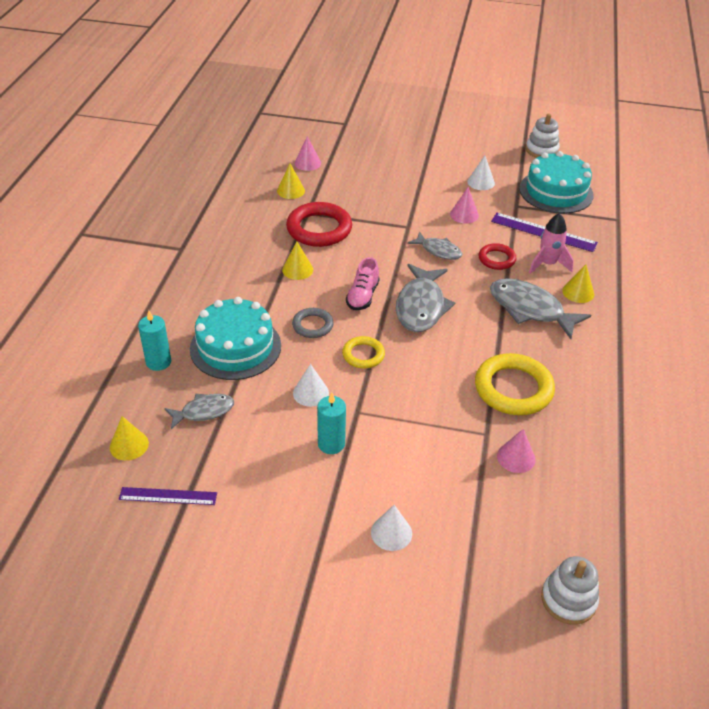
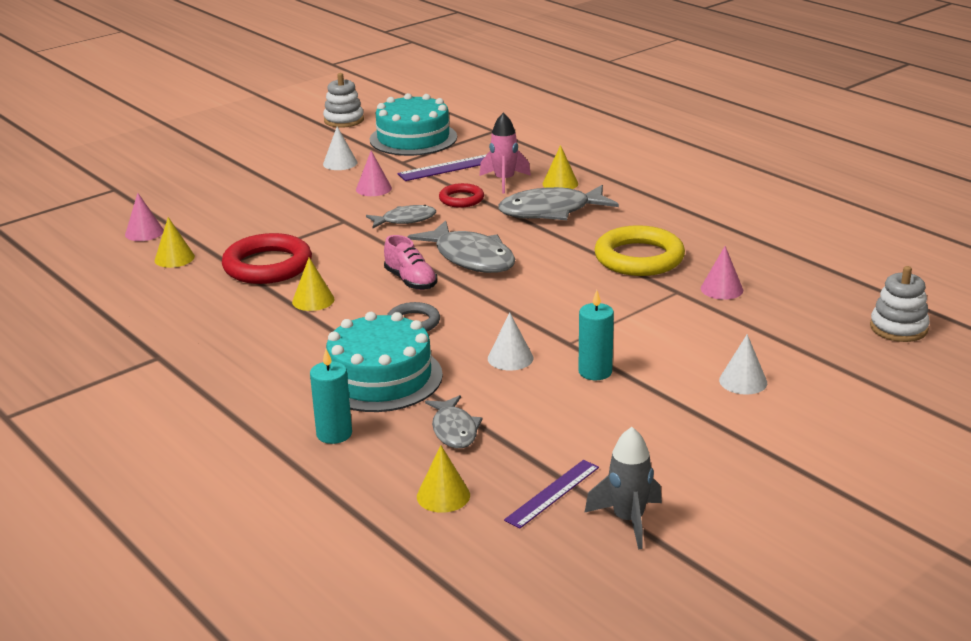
camera: 50 degrees left, 15 degrees down
grey fish [165,394,234,429] -> grey fish turned 150 degrees clockwise [425,395,482,448]
yellow ring [342,336,385,369] -> none
none -> grey rocket [584,427,662,549]

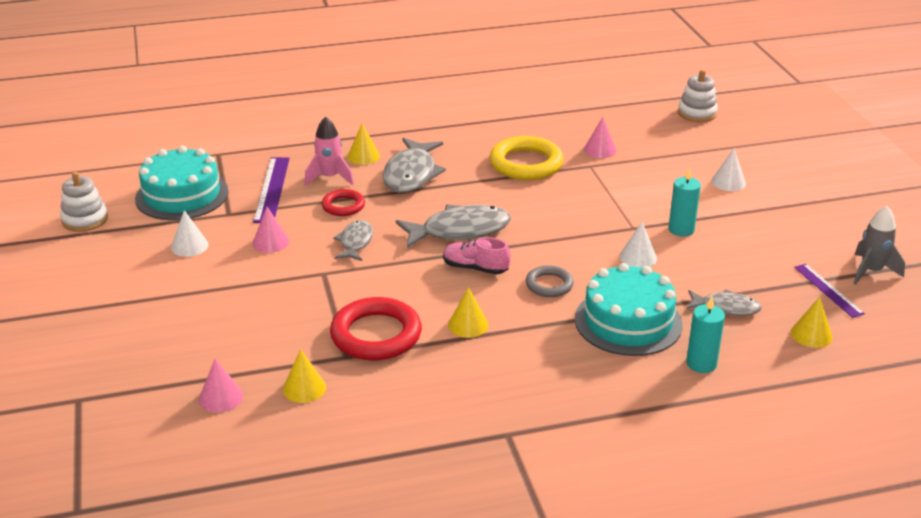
camera: 65 degrees left, 5 degrees up
pink shoe [384,235,437,290] -> pink shoe turned 150 degrees counterclockwise [443,237,511,275]

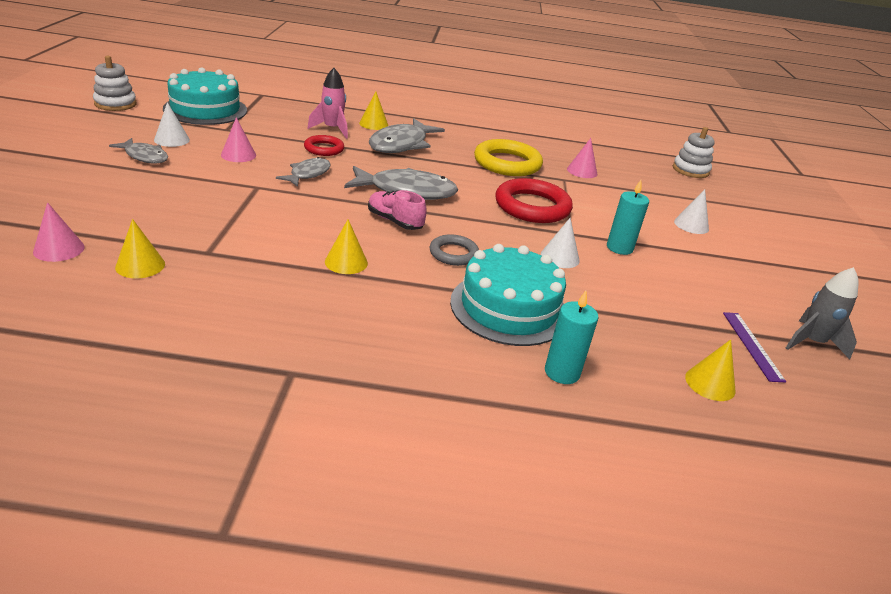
camera: 15 degrees right, 0 degrees up
purple ruler [253,157,290,223] -> none
red ring [330,297,422,360] -> red ring moved to [495,178,573,223]
grey fish [687,289,762,316] -> grey fish moved to [109,138,168,164]

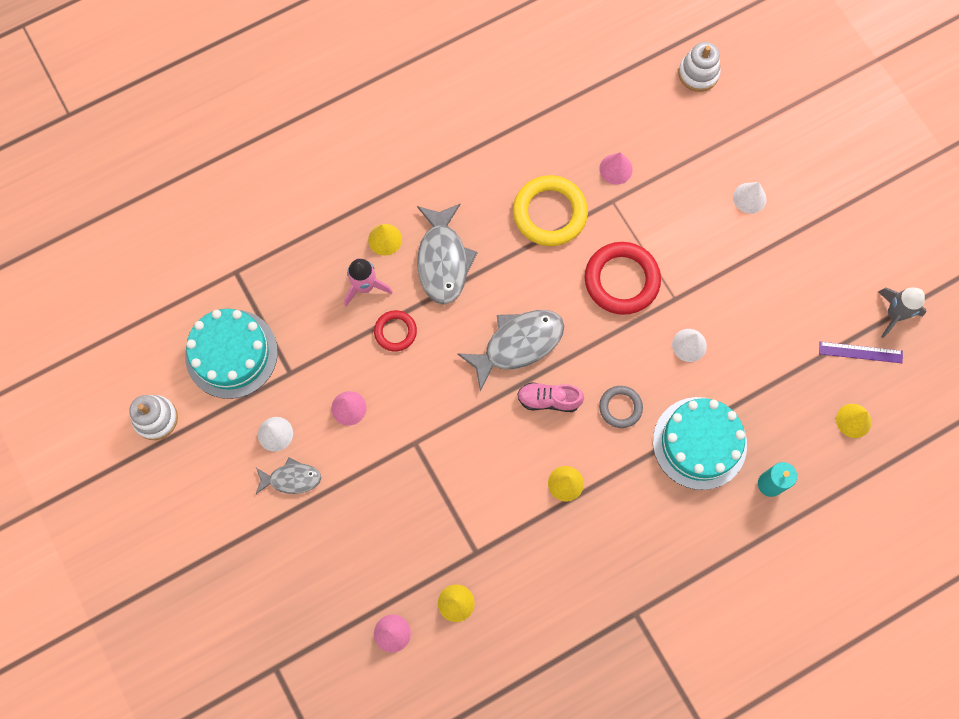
camera: 30 degrees left, 40 degrees up
grey fish [276,157,331,187] -> none
turquoise candle [607,180,649,255] -> none
purple ruler [723,312,786,382] -> purple ruler turned 45 degrees counterclockwise [819,342,903,363]

